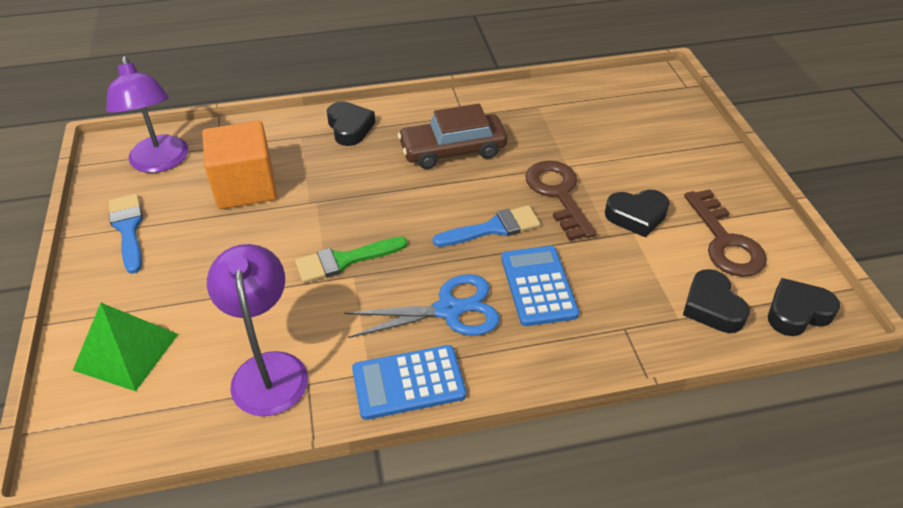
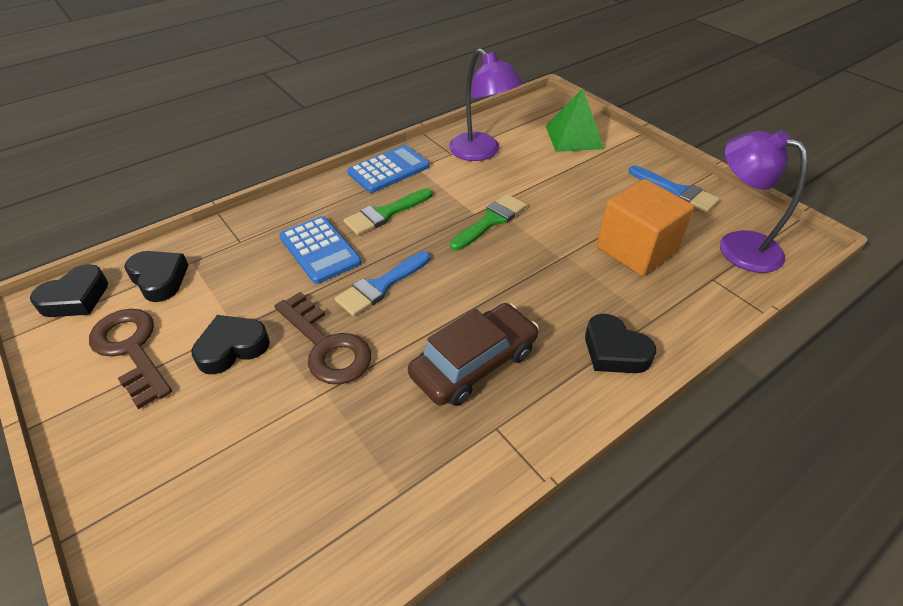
camera: 155 degrees right, 0 degrees up
blue scissors [345,274,500,338] -> green brush [344,188,432,235]

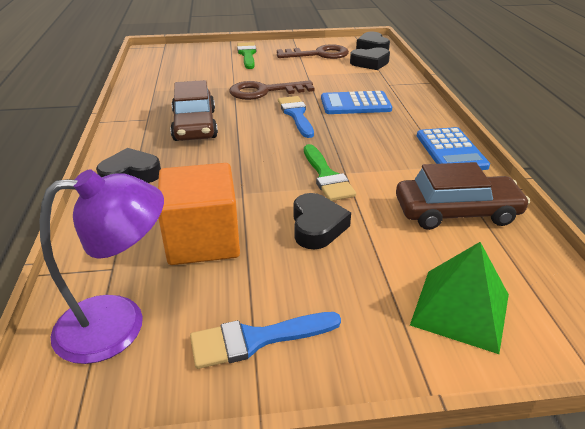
camera: 120 degrees right, 10 degrees down
black heart [191,315,270,374] -> black heart moved to [293,193,351,250]
green brush [344,188,432,235] -> green brush moved to [237,42,256,69]
purple lamp [449,48,523,161] -> brown car [396,162,530,230]

